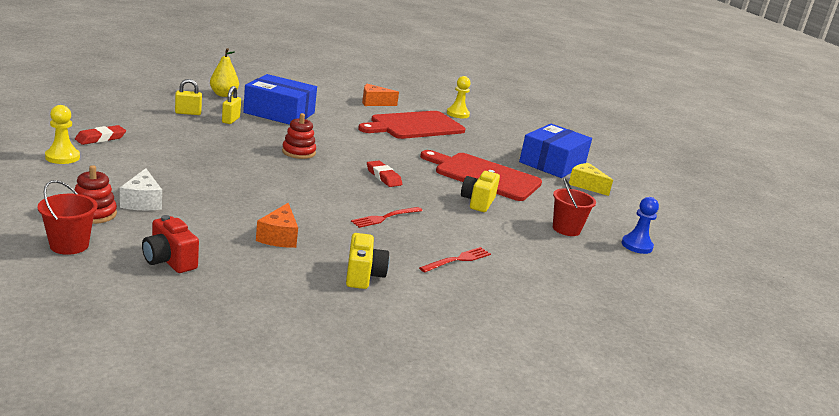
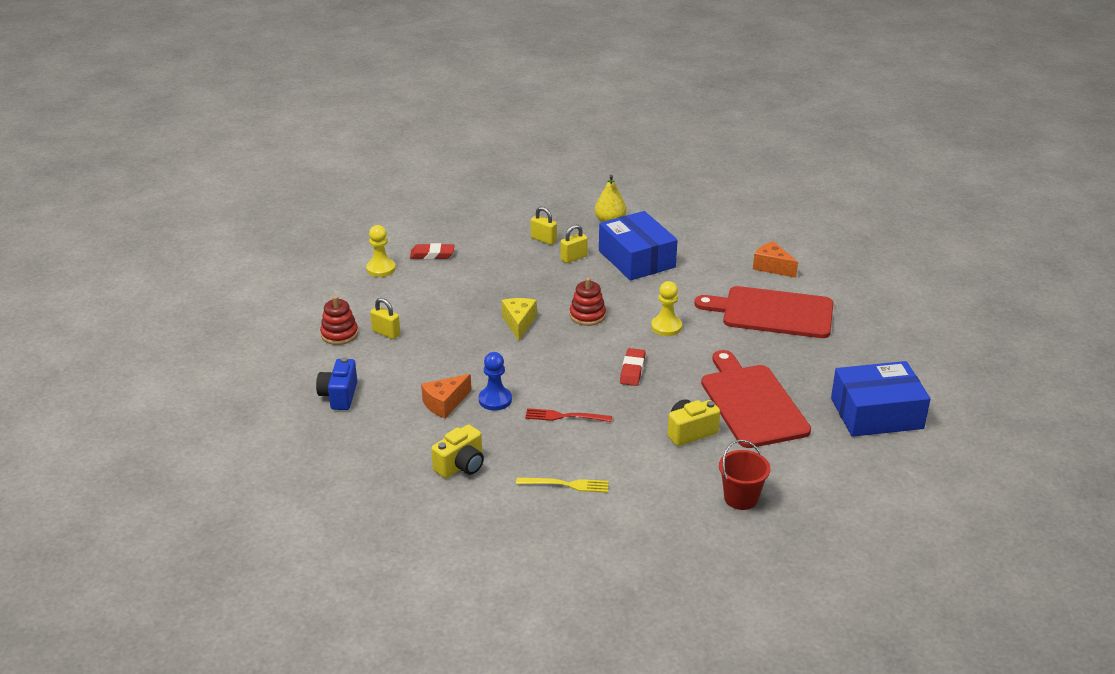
camera: 50 degrees right, 10 degrees up
red bucket [37,180,97,255] -> none
white cheese [120,168,162,210] -> yellow padlock [370,298,400,339]
red camera [142,215,199,273] -> blue camera [316,357,357,410]
red fork [419,247,491,273] -> yellow fork [516,478,609,493]
yellow pawn [447,76,471,118] -> yellow pawn moved to [651,281,682,336]
yellow cheese [569,163,613,196] -> yellow cheese moved to [502,298,537,341]
blue pawn [621,197,659,254] -> blue pawn moved to [479,352,512,411]

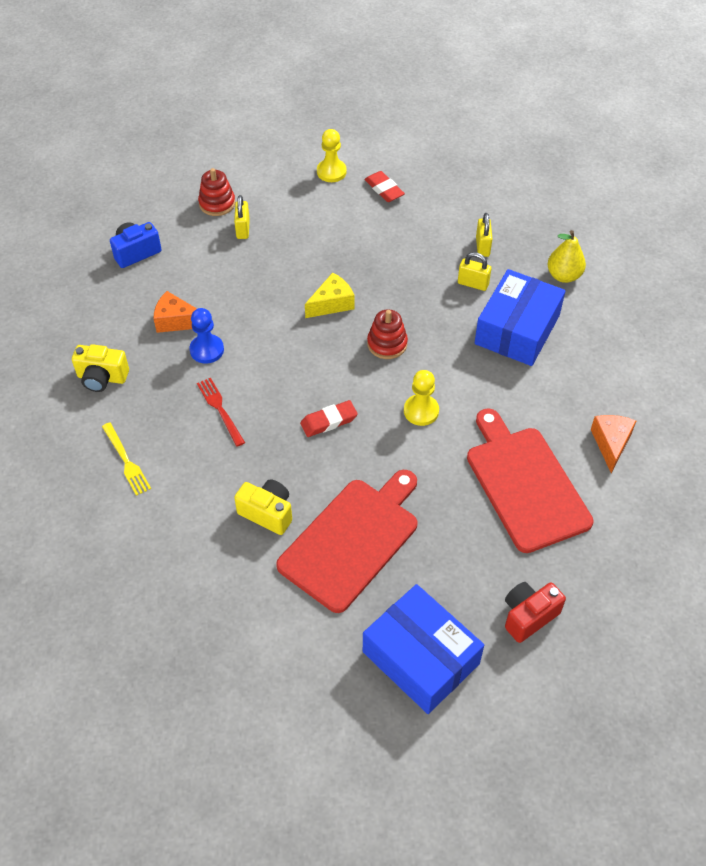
camera: 55 degrees right, 20 degrees up
red bucket [719,440,770,510] -> none
none -> red camera [505,582,566,643]

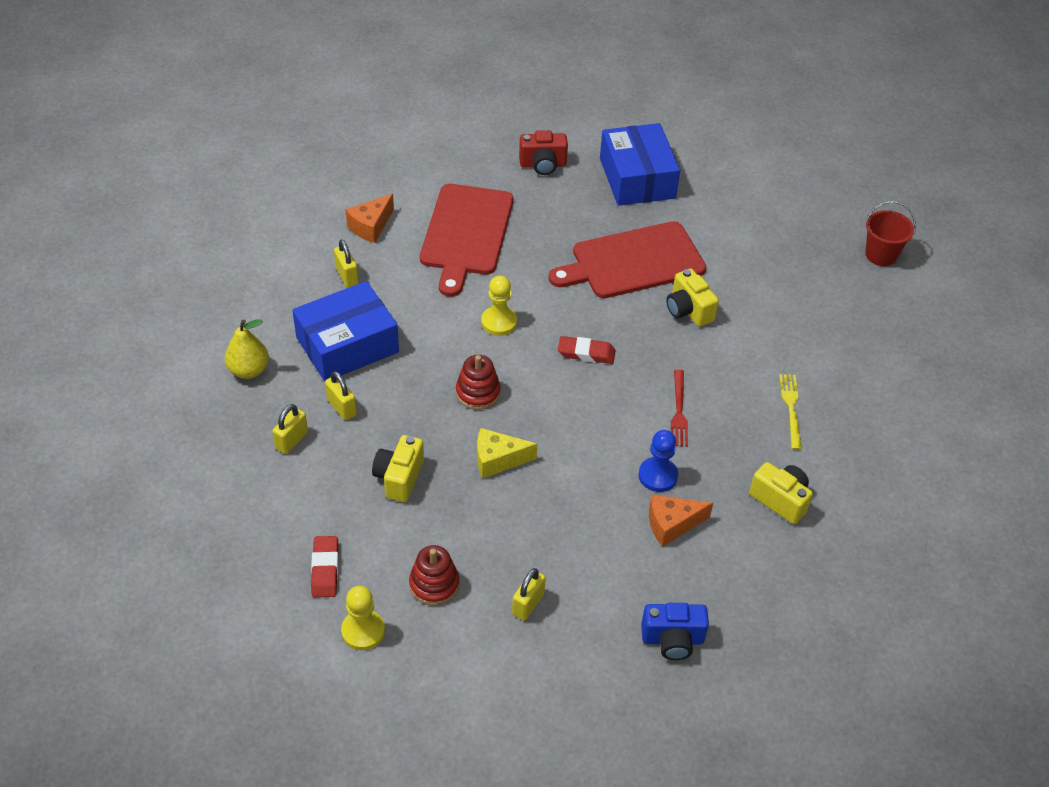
camera: 150 degrees left, 5 degrees down
orange cheese [153,291,197,333] -> orange cheese turned 120 degrees clockwise [649,495,713,547]
red stacking toy [198,168,235,216] -> red stacking toy moved to [409,545,460,606]
none -> yellow padlock [334,239,359,288]
none -> yellow camera [372,435,424,502]
none -> red bucket [865,201,916,266]

